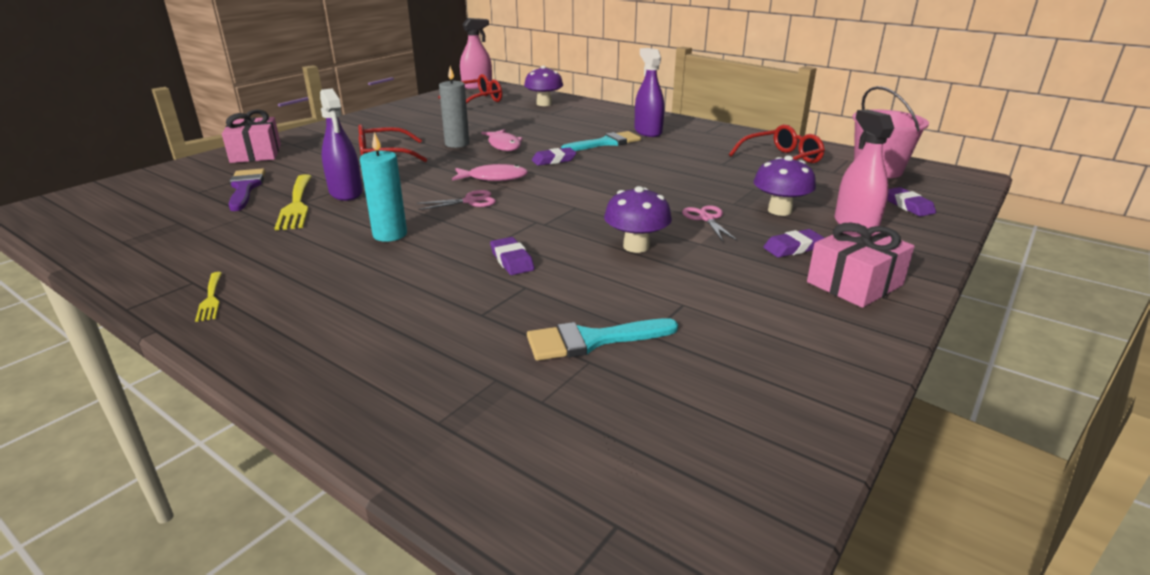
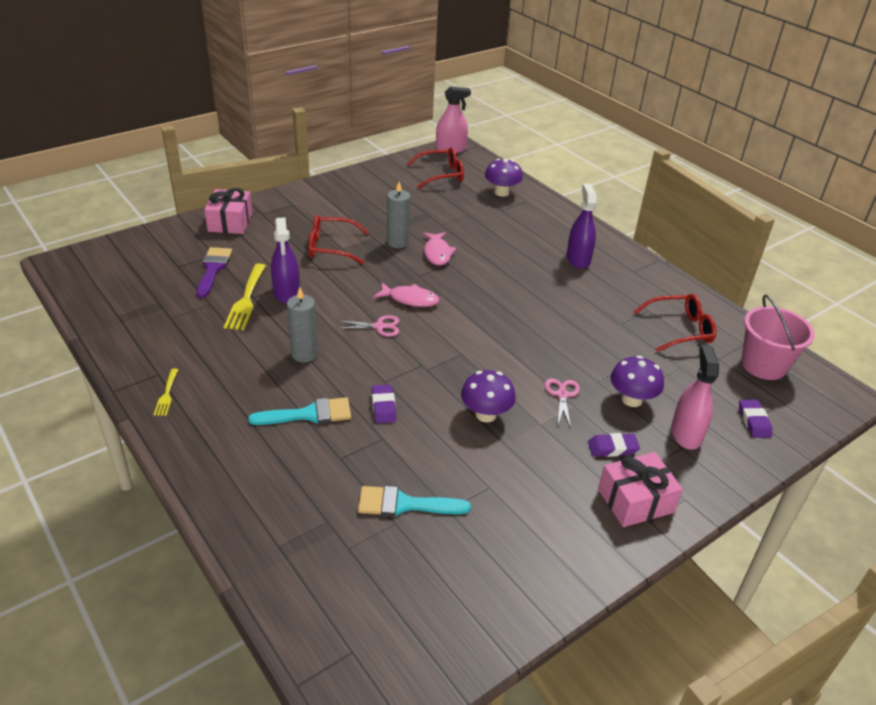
camera: 15 degrees right, 10 degrees up
turquoise candle [360,132,407,242] -> grey candle [287,287,318,362]
purple eraser [532,147,576,166] -> none
turquoise brush [561,131,641,151] -> turquoise brush moved to [248,397,351,425]

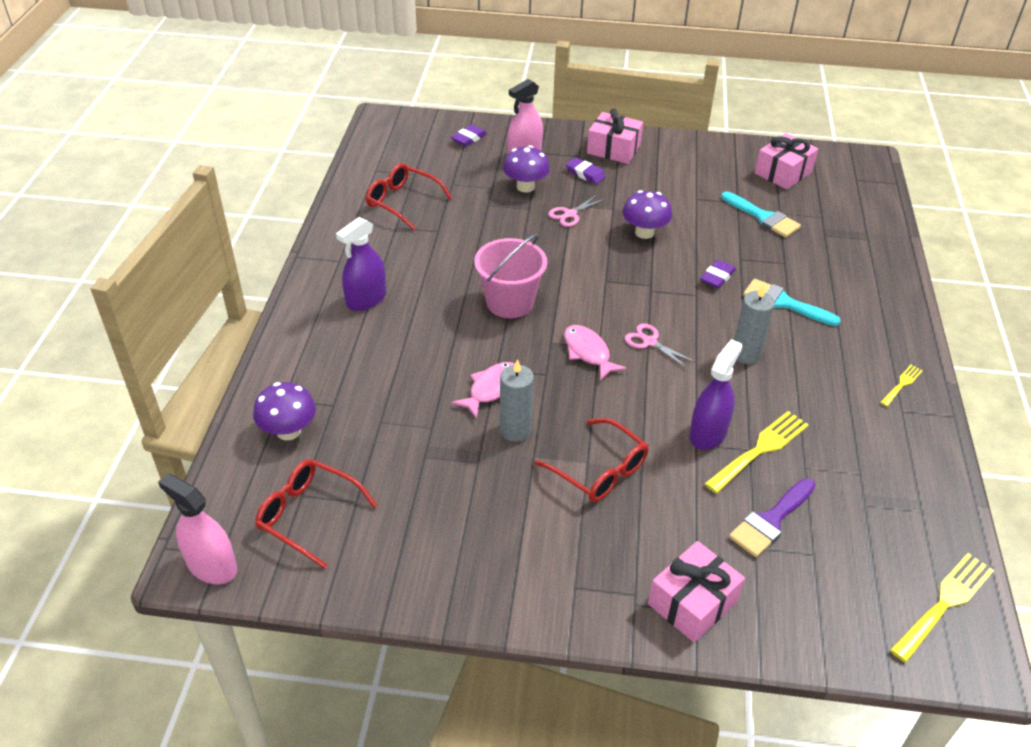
camera: 135 degrees left, 5 degrees up
pink bucket [741,295,815,380] -> pink bucket moved to [474,234,547,318]
none -> pink gift [755,133,818,189]
none -> yellow fork [890,553,994,663]

